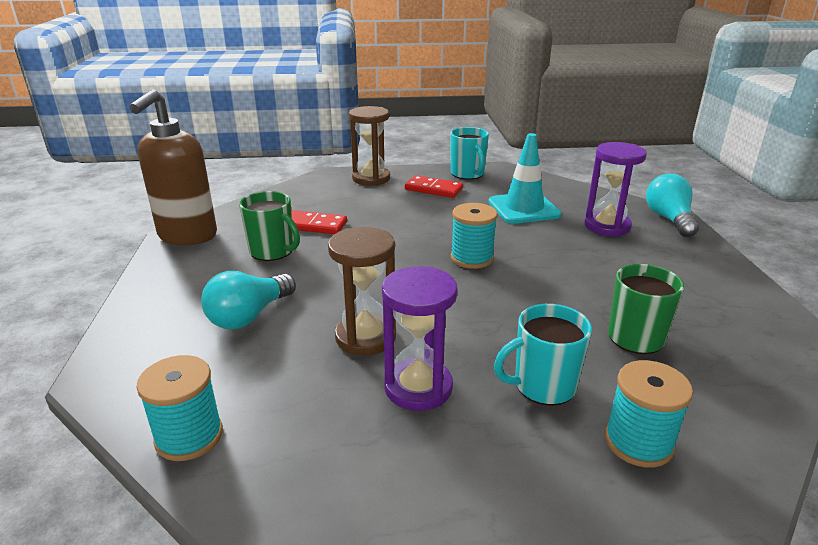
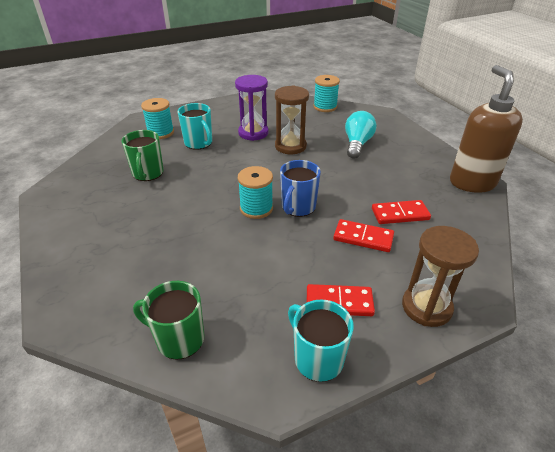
camera: 160 degrees right, 10 degrees up
green mug [239,191,300,261] -> green mug moved to [133,281,204,360]
turquoise traffic cone [488,133,561,224] -> none
turquoise mug [494,304,592,406] -> turquoise mug turned 90 degrees clockwise [178,103,212,150]
purple hourglass [584,142,647,237] -> none
turquoise light bulb [646,174,699,237] -> none
none -> blue mug [280,160,321,217]
none -> red domino [333,219,394,252]

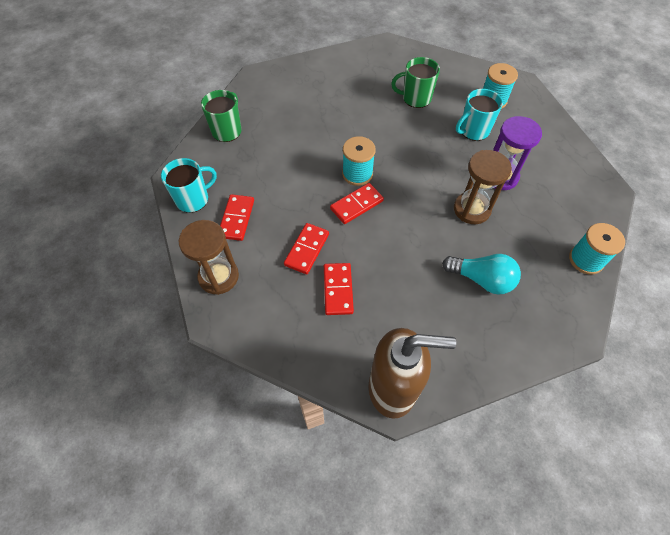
camera: 95 degrees right, 20 degrees up
blue mug [280,160,321,217] -> red domino [330,183,384,224]

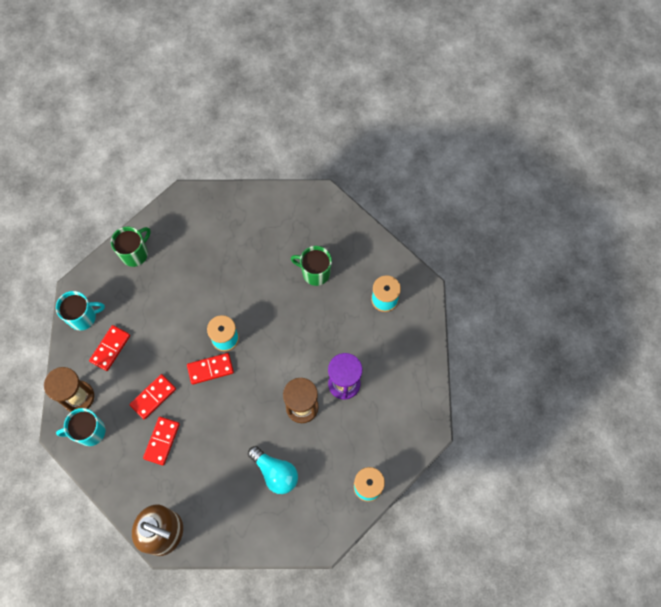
camera: 20 degrees right, 10 degrees up
turquoise mug [456,89,503,141] -> turquoise mug moved to [56,408,105,446]

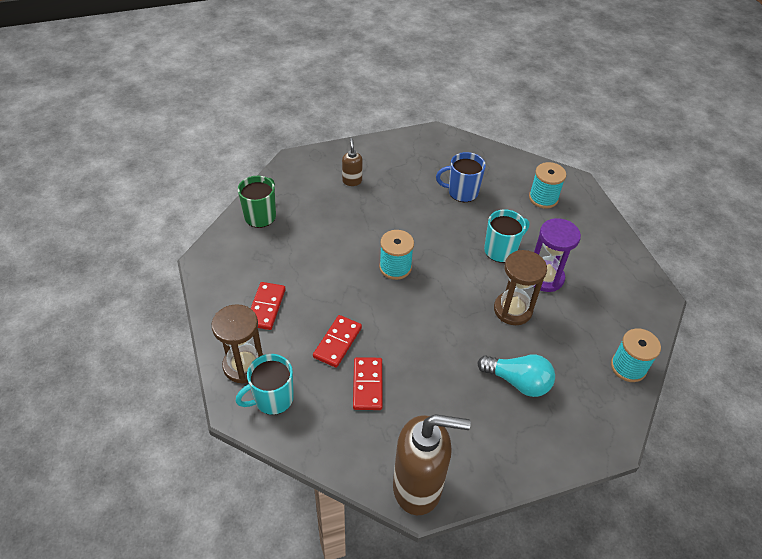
camera: 20 degrees left, 20 degrees down
turquoise mug [56,291,105,331] -> turquoise mug moved to [484,209,529,263]
red domino [187,353,234,385] -> none
green mug [291,246,332,286] -> blue mug [436,152,486,202]
none -> brown soap dispenser [342,138,363,186]

